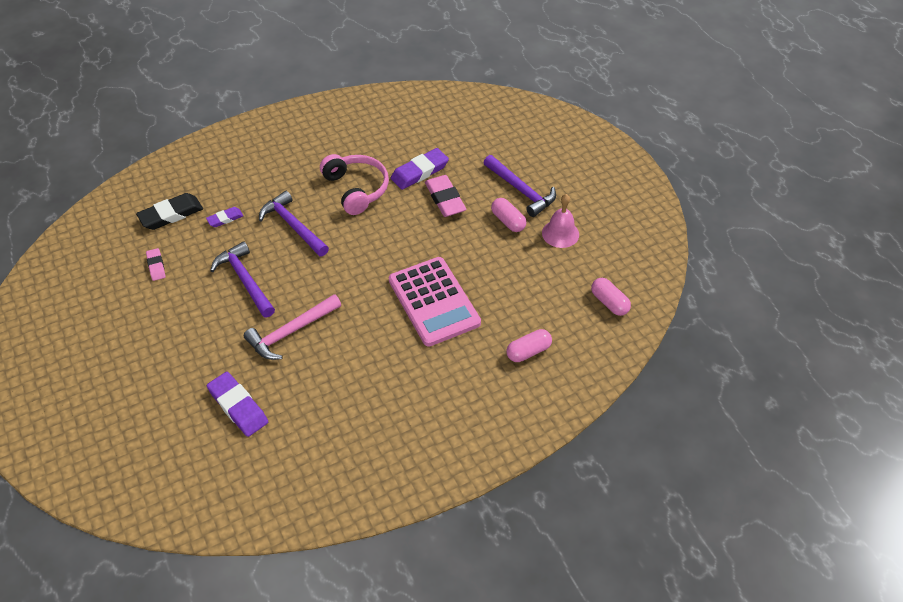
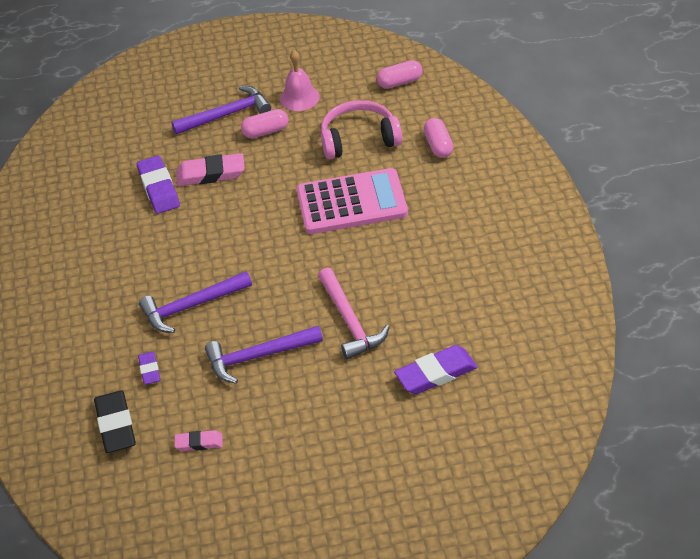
camera: 70 degrees left, 5 degrees down
pink headphones [320,154,389,215] -> pink headphones moved to [321,100,402,159]

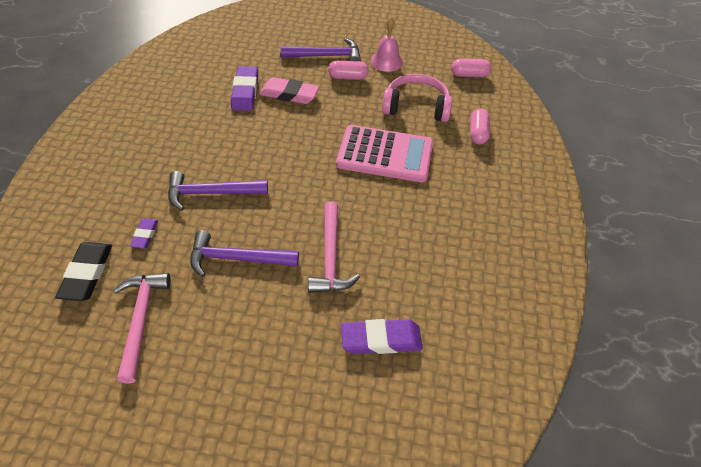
camera: 15 degrees right, 5 degrees up
pink eraser [175,430,223,451] -> pink hammer [113,273,171,384]

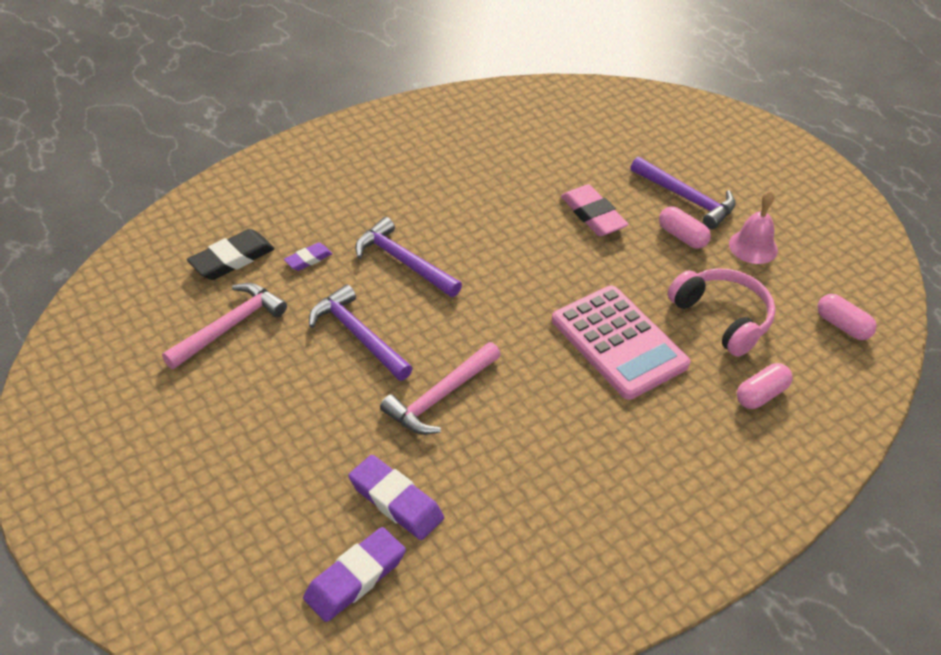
camera: 45 degrees right, 5 degrees down
purple eraser [231,66,258,111] -> purple eraser moved to [303,527,406,622]

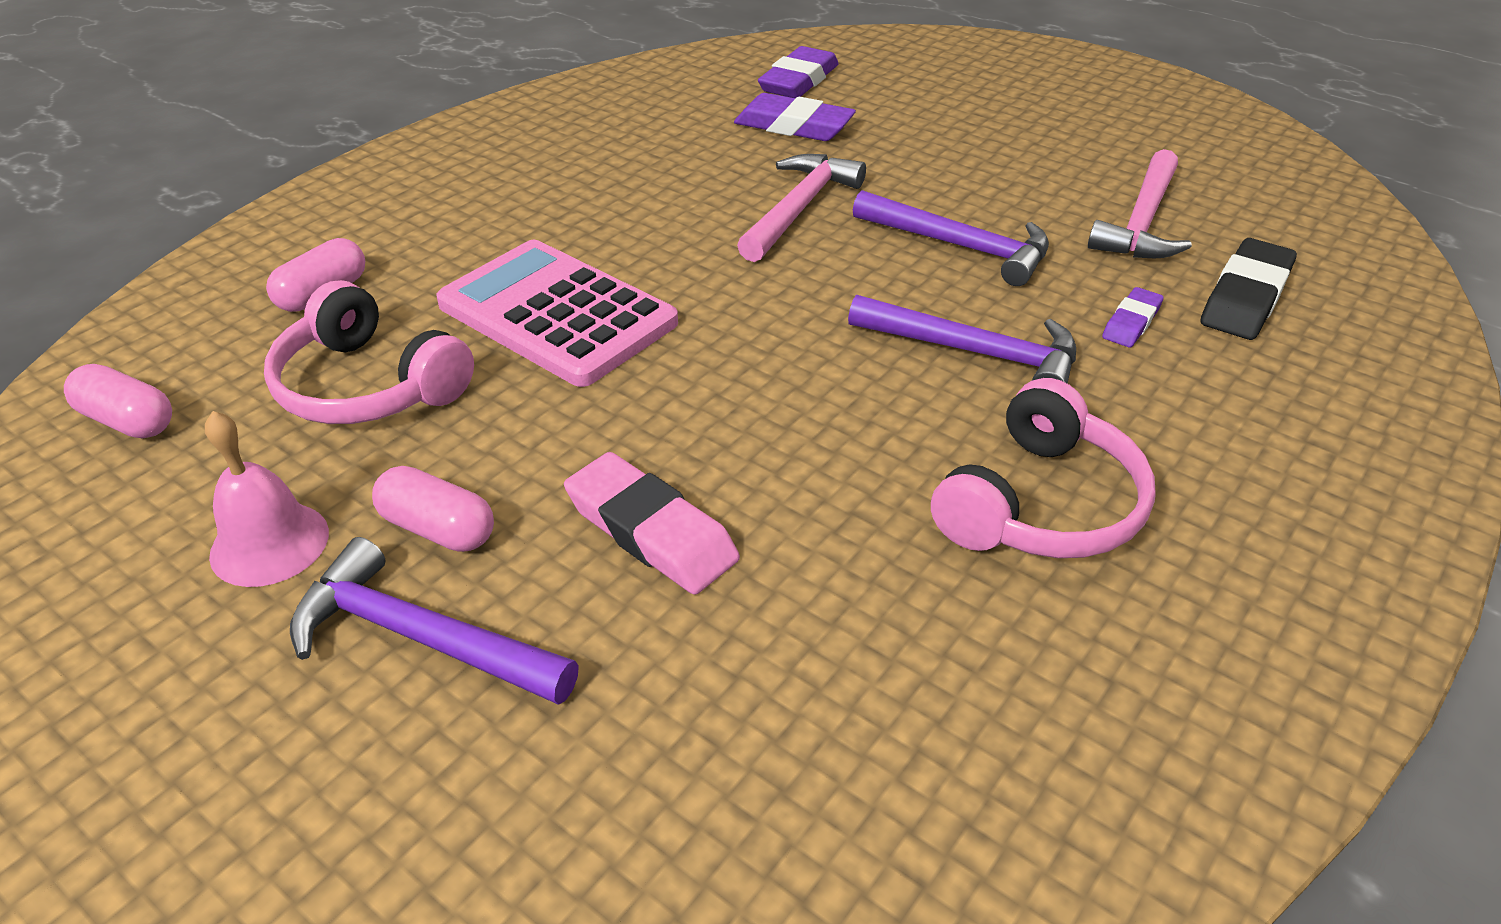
camera: 165 degrees right, 5 degrees down
none -> pink headphones [931,378,1156,558]

